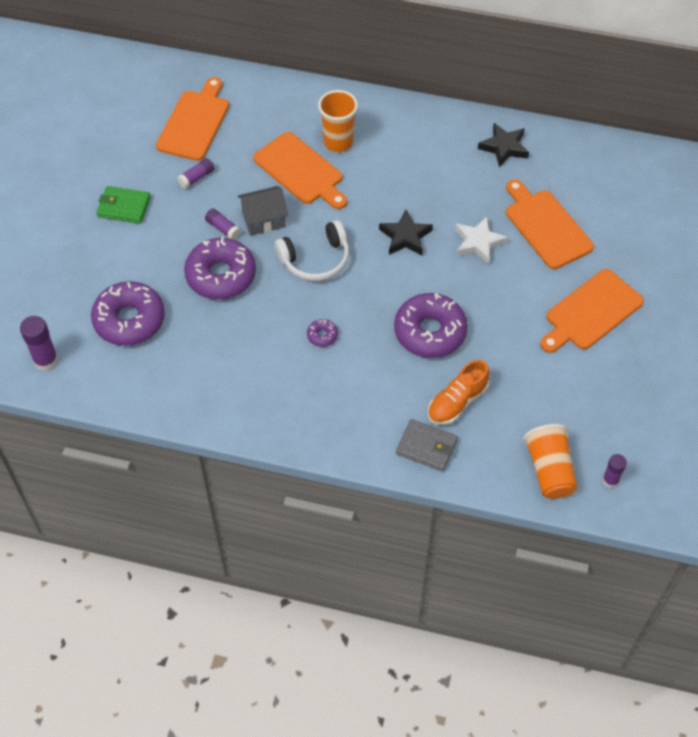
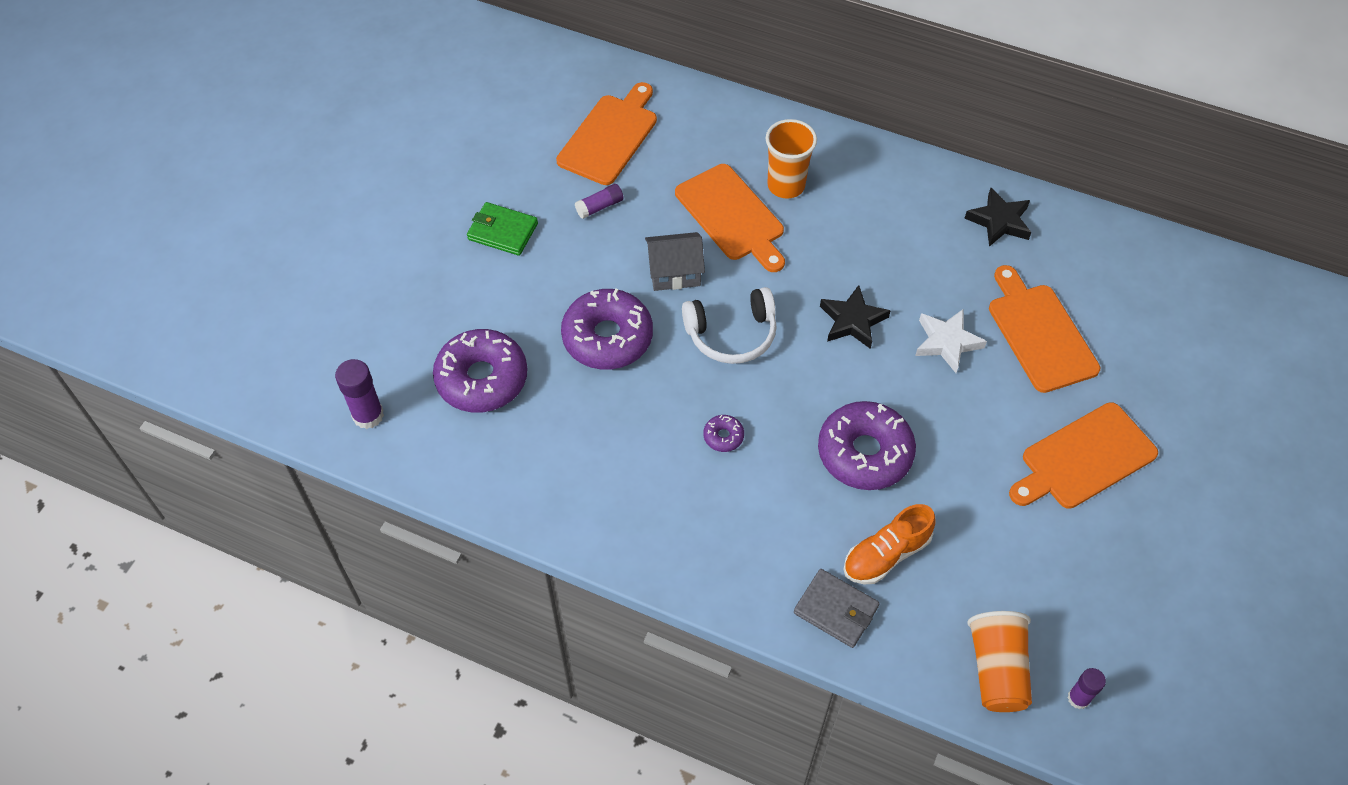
camera: 10 degrees right, 0 degrees up
purple glue stick [205,209,241,240] -> none

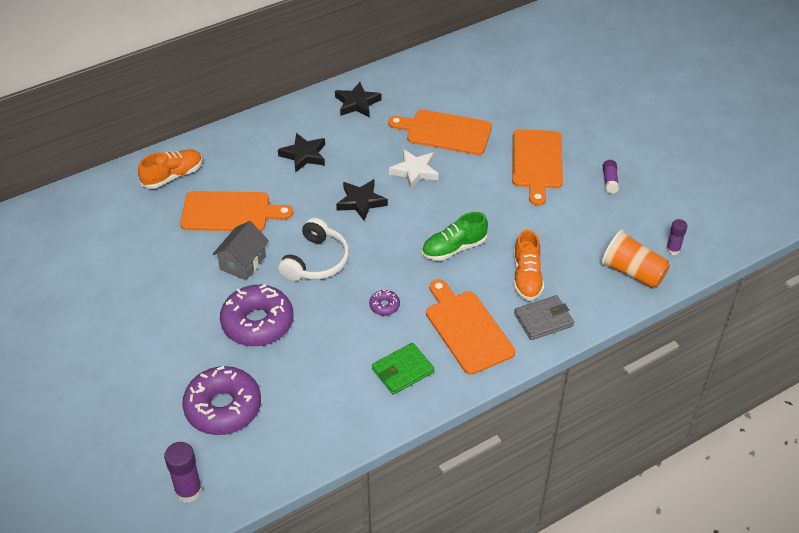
camera: 55 degrees left, 10 degrees down
green wallet [467,202,538,256] -> green wallet moved to [372,343,435,395]
orange cutting board [556,82,657,185] -> orange cutting board moved to [426,279,515,375]
purple glue stick [575,184,624,219] -> purple glue stick moved to [603,160,619,194]
orange cup [766,119,817,199] -> none
purple donut [818,401,916,490] -> green shoe [422,212,488,261]
none -> orange shoe [138,149,203,189]
none -> black star [278,133,325,173]

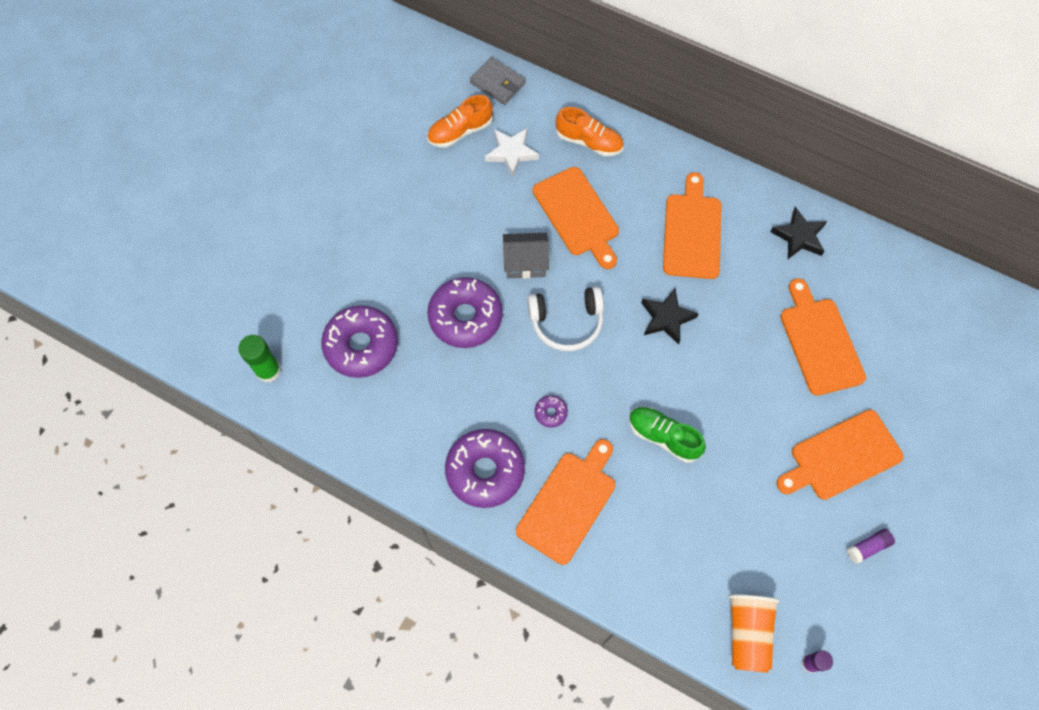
camera: 60 degrees right, 20 degrees up
purple glue stick [164,442,202,503] -> green glue stick [238,335,281,383]
black star [278,133,325,173] -> orange cutting board [663,172,721,279]
green wallet [372,343,435,395] -> purple donut [445,429,525,508]
white star [389,149,439,189] -> white star moved to [485,128,539,177]
orange shoe [514,230,544,301] -> orange shoe moved to [427,95,493,148]
grey wallet [514,295,574,340] -> grey wallet moved to [470,57,526,105]

